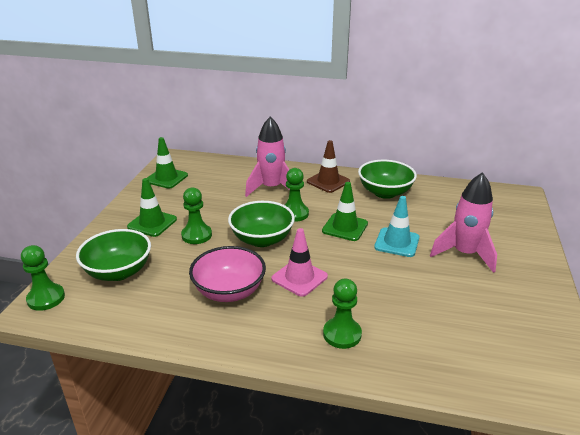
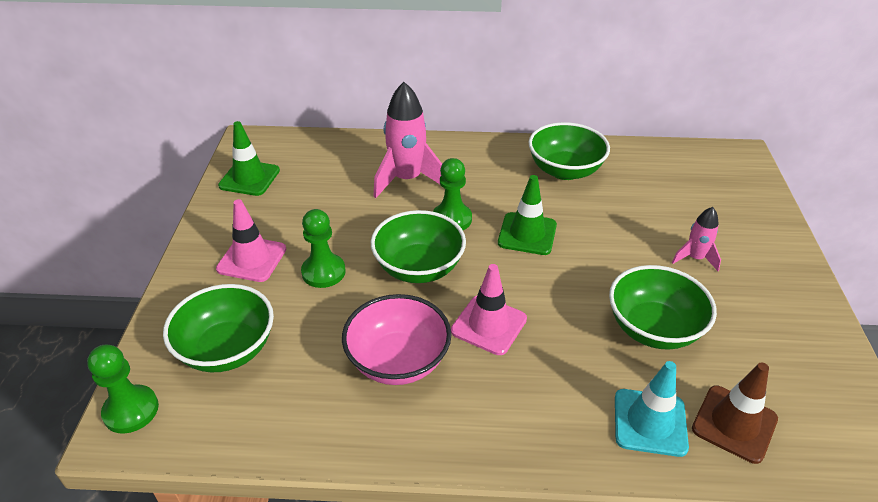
camera: 10 degrees left, 10 degrees up
green traffic cone [127,178,177,237] -> pink traffic cone [216,199,286,282]
brown traffic cone [307,140,350,193] -> brown traffic cone moved to [692,362,778,464]
green pawn [323,278,362,349] -> none
turquoise traffic cone [374,196,419,257] -> turquoise traffic cone moved to [615,361,689,457]
pink rocket [430,172,497,273] -> pink rocket [672,207,721,271], size x0.54
none -> green bowl [609,265,717,350]

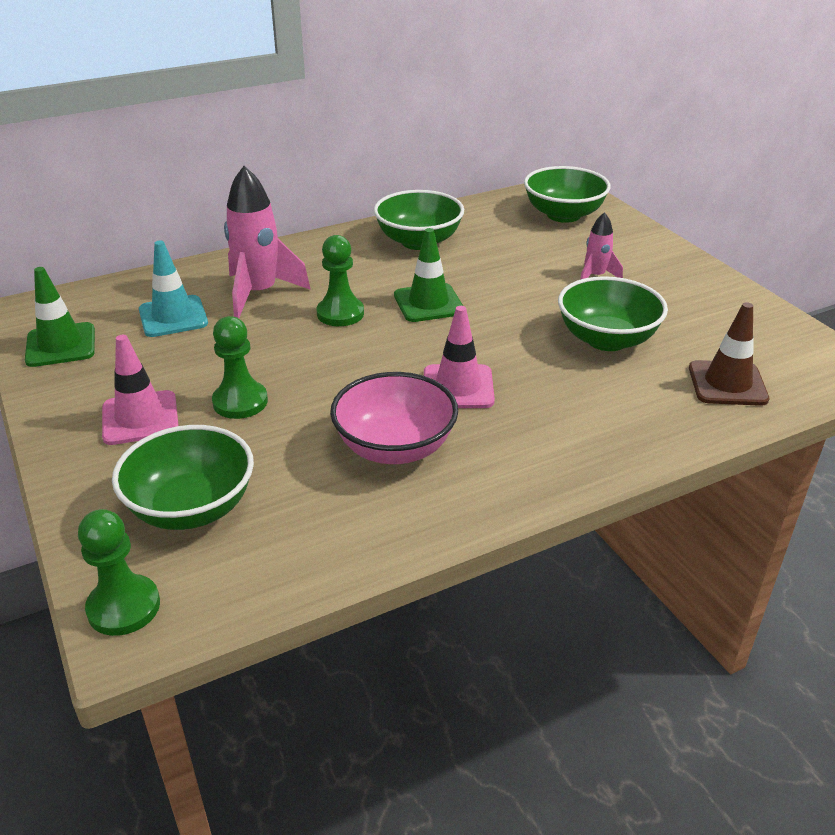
camera: 30 degrees left, 5 degrees down
green bowl [371,210,466,283] -> green bowl moved to [524,166,611,223]
turquoise traffic cone [615,361,689,457] -> turquoise traffic cone moved to [139,240,208,337]

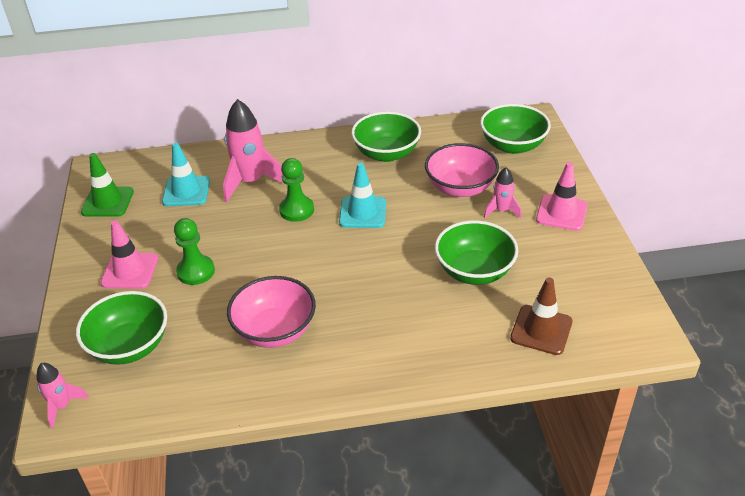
camera: 20 degrees right, 5 degrees up
green pawn [78,509,160,636] -> pink rocket [36,363,89,429]
green traffic cone [394,228,463,322] -> turquoise traffic cone [339,162,386,228]
pink traffic cone [424,306,495,408] -> pink traffic cone moved to [536,162,588,231]
none -> pink bowl [425,143,499,197]

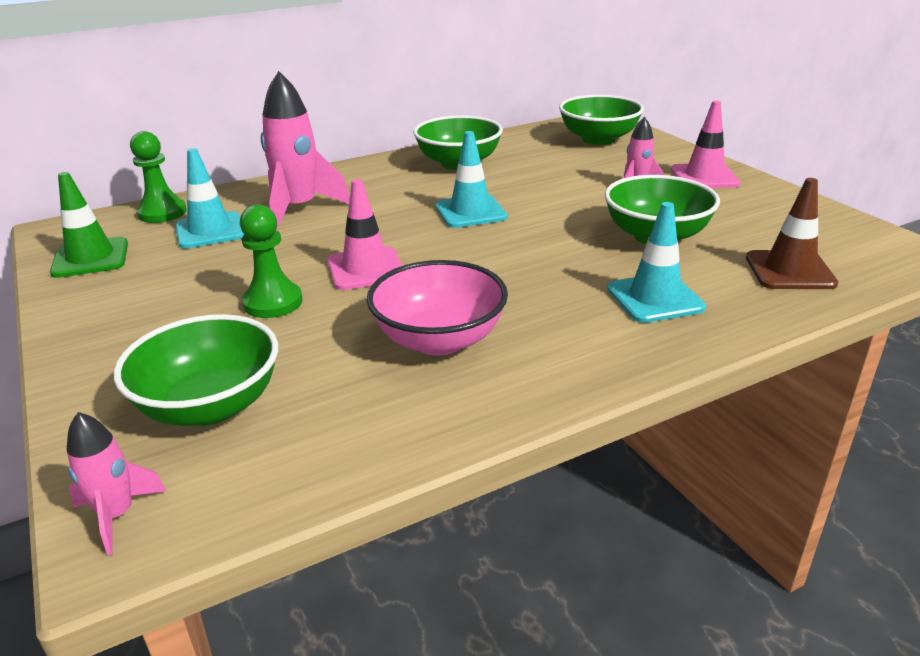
camera: 20 degrees left, 10 degrees down
pink traffic cone [100,220,158,289] -> pink traffic cone moved to [327,179,403,290]
green pawn [279,158,314,222] -> green pawn moved to [130,131,187,223]
pink bowl [425,143,499,197] -> none
none -> turquoise traffic cone [607,202,706,323]

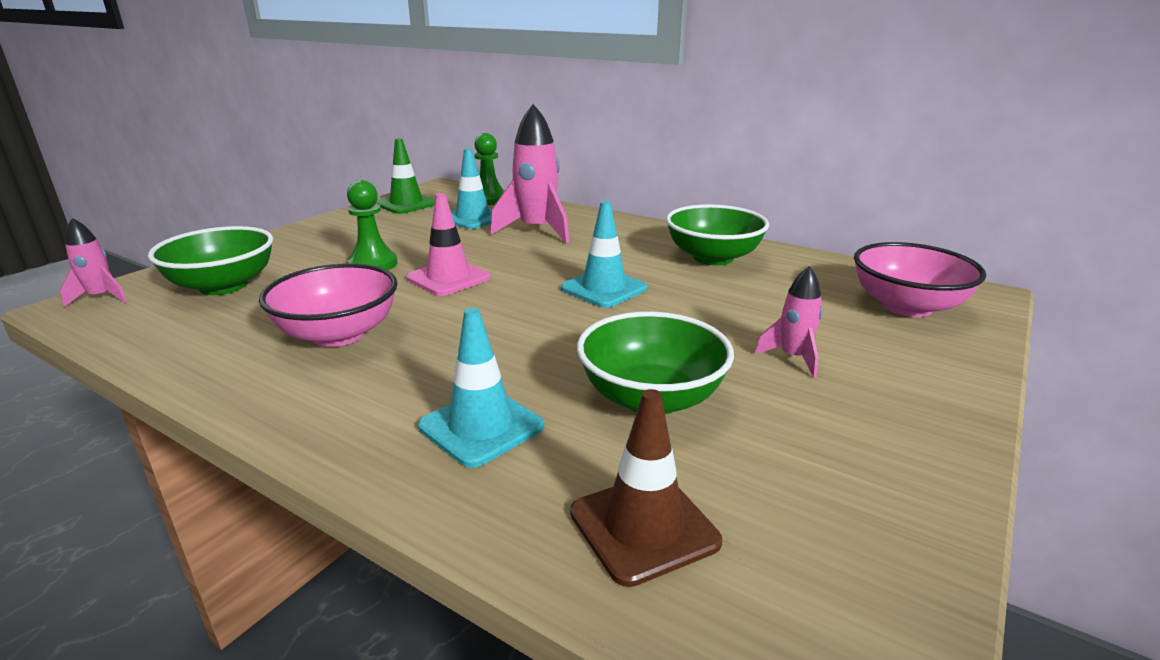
camera: 60 degrees right, 5 degrees down
green bowl [559,95,644,145] -> pink bowl [854,242,986,317]
pink traffic cone [671,101,740,188] -> none

